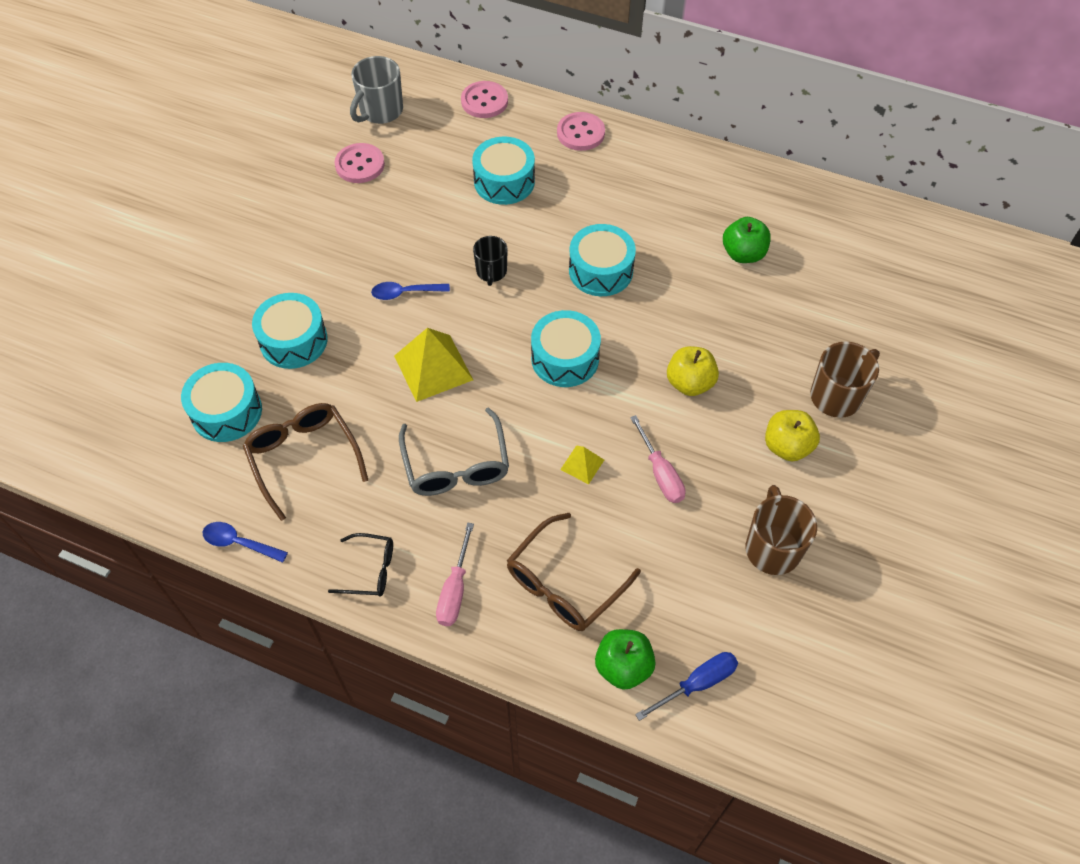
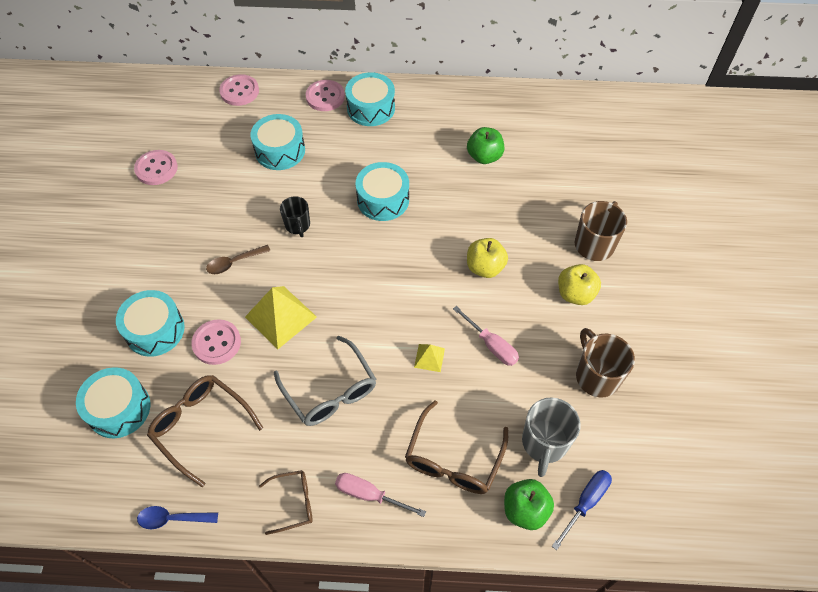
camera: 20 degrees left, 0 degrees up
black glasses [328,533,393,597] -> brown glasses [259,470,313,535]
grey mug [350,56,403,124] -> grey mug moved to [522,397,581,477]
blue spoon [371,282,450,300] -> brown spoon [206,245,270,274]
pink screwdriver [436,522,474,626] -> pink screwdriver turned 120 degrees clockwise [335,473,426,517]
turquoise drum [531,310,601,387] -> turquoise drum moved to [345,72,395,126]
none -> pink button [191,319,241,365]

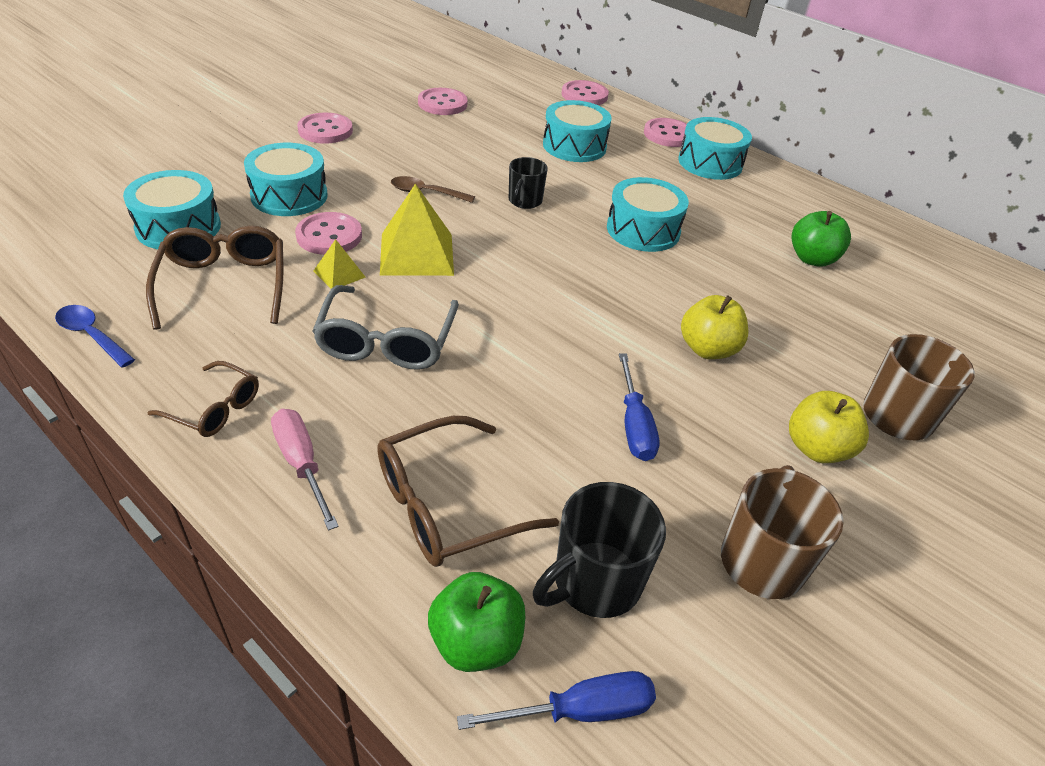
camera: 35 degrees right, 15 degrees down
yellow pyramid [414,344,445,372] -> yellow pyramid moved to [313,239,365,288]
pink screwdriver [453,306,519,366] -> blue screwdriver [619,353,660,461]
grey mug [522,397,581,477] -> black mug [533,482,666,618]
none -> pink button [297,113,353,144]

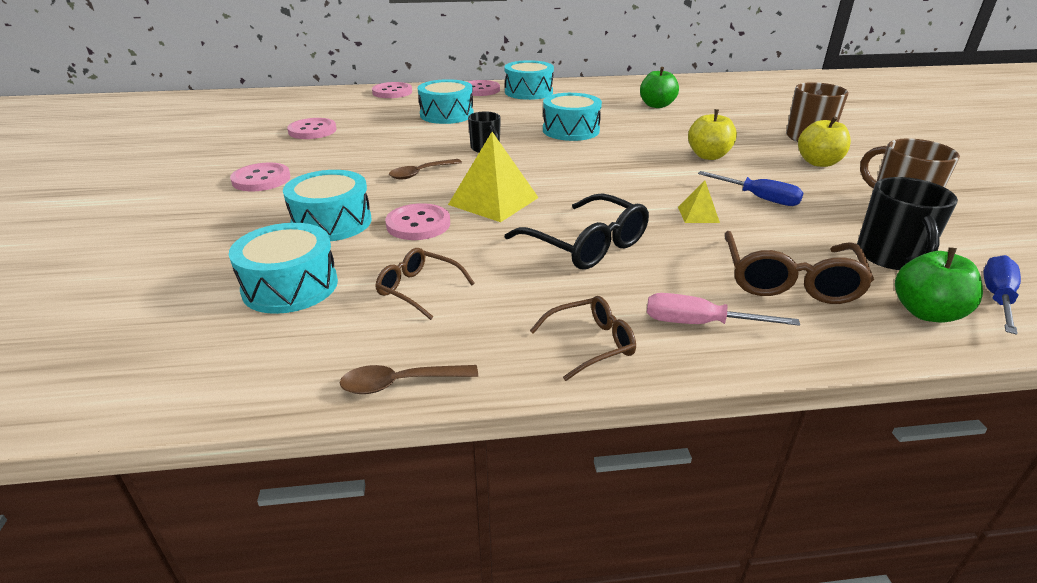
camera: 45 degrees left, 10 degrees down
blue spoon [55,305,135,368] -> brown spoon [340,365,478,394]
brown glasses [146,226,283,330] -> brown glasses [375,248,475,320], size x0.60
grey glasses [312,285,459,370] -> black glasses [505,193,649,269]
yellow pyramid [313,239,365,288] -> yellow pyramid moved to [678,180,720,223]

